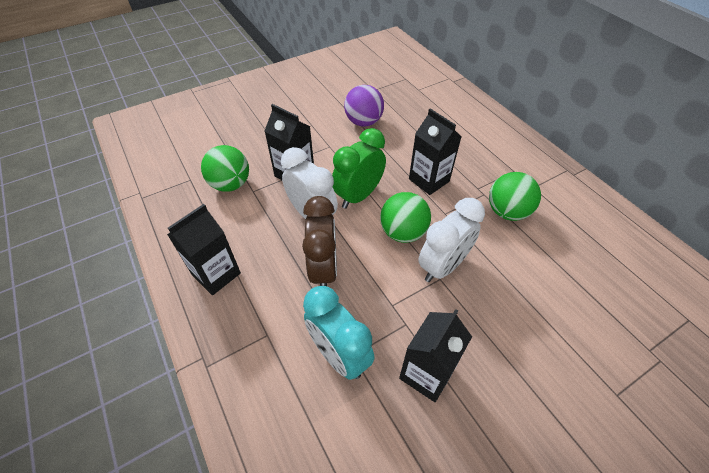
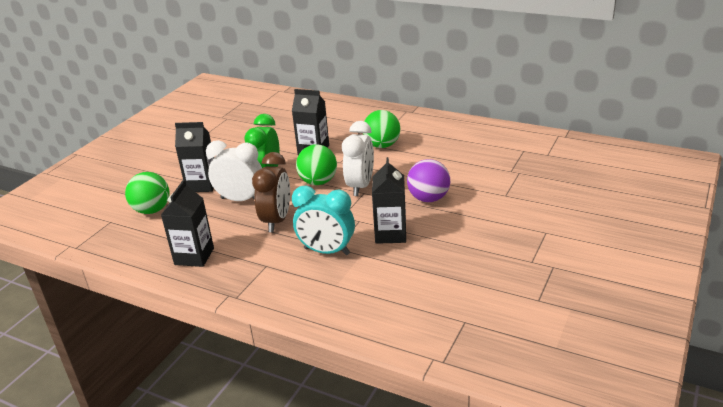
camera: 30 degrees left, 20 degrees down
brown clock [302,196,337,286] -> brown clock turned 45 degrees clockwise [252,152,290,232]
purple ball [344,85,384,127] -> purple ball moved to [407,159,450,202]

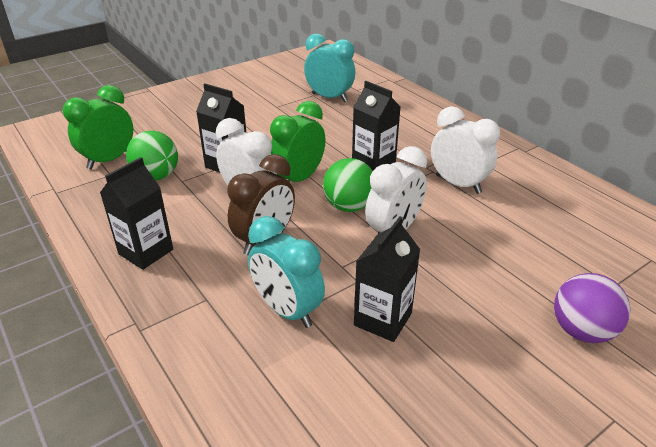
camera: 25 degrees right, 5 degrees up
green ball [363,110,400,148] -> white clock [431,106,500,194]
purple ball [407,159,450,202] -> purple ball moved to [554,273,630,343]
none -> green clock [63,85,133,169]
none -> turquoise clock [304,34,355,102]

